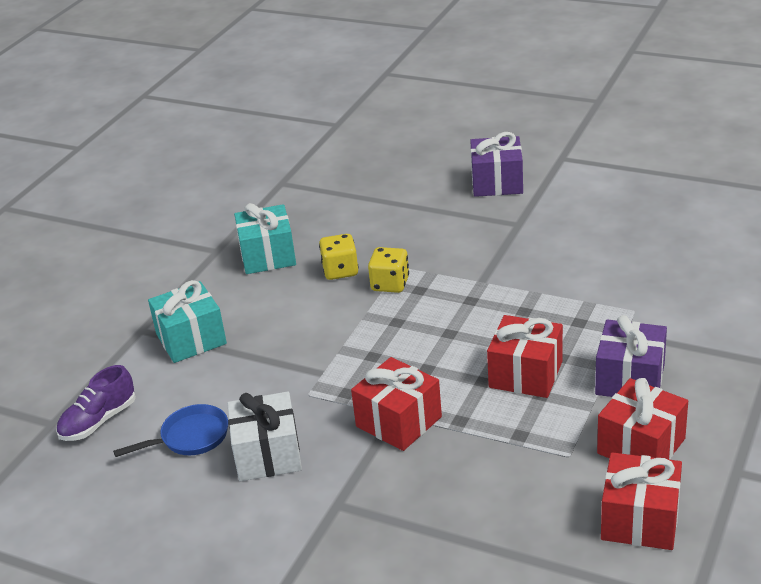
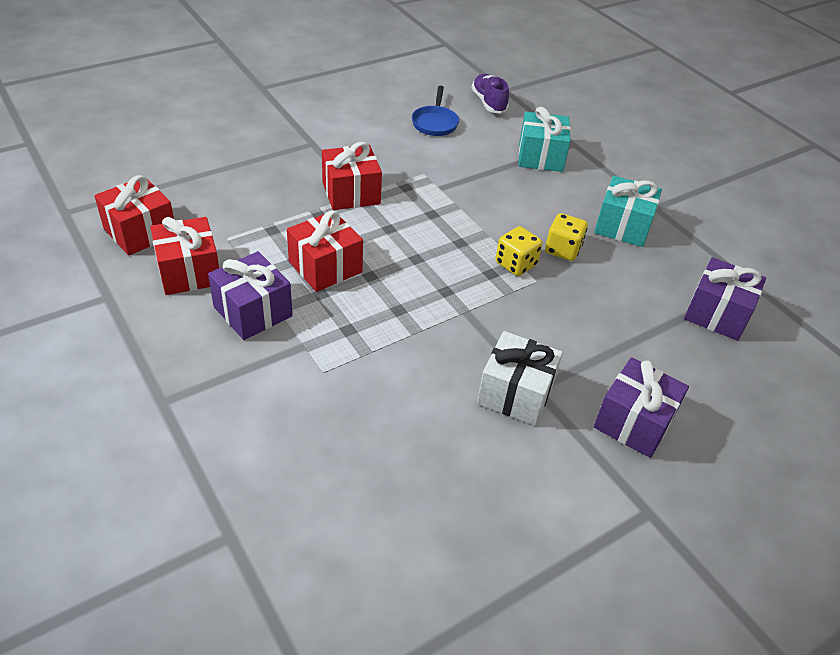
camera: 115 degrees right, 10 degrees up
white gift [227,392,302,481] -> white gift moved to [477,331,563,426]
none -> purple gift [684,257,766,341]

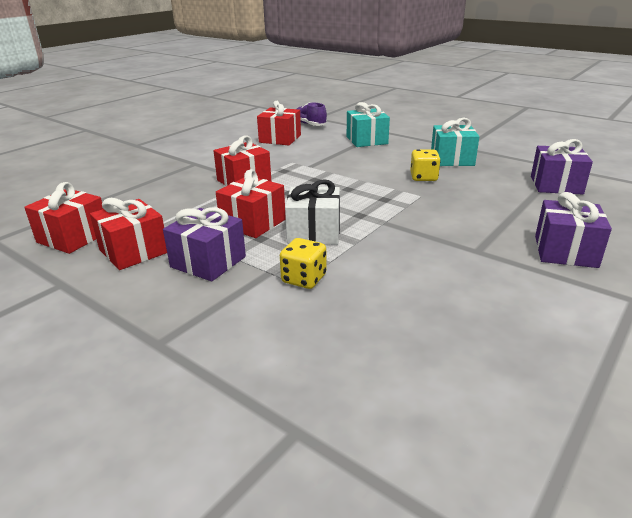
camera: 15 degrees left, 15 degrees down
blue pan [412,86,459,136] -> red gift [257,101,301,145]
white gift [477,331,563,426] -> white gift moved to [285,179,340,245]
yellow dice [495,226,543,276] -> yellow dice moved to [280,238,327,289]

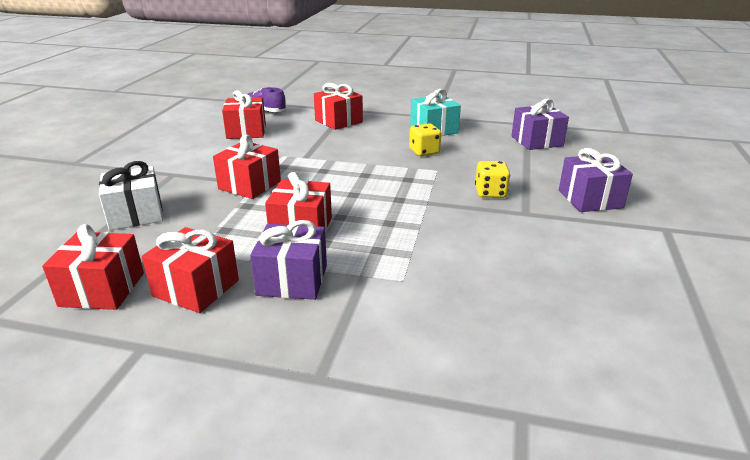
camera: 25 degrees left, 0 degrees up
yellow dice [280,238,327,289] -> yellow dice moved to [475,161,510,198]
white gift [285,179,340,245] -> white gift moved to [99,161,163,230]
turquoise gift [347,102,390,147] -> red gift [314,83,363,130]

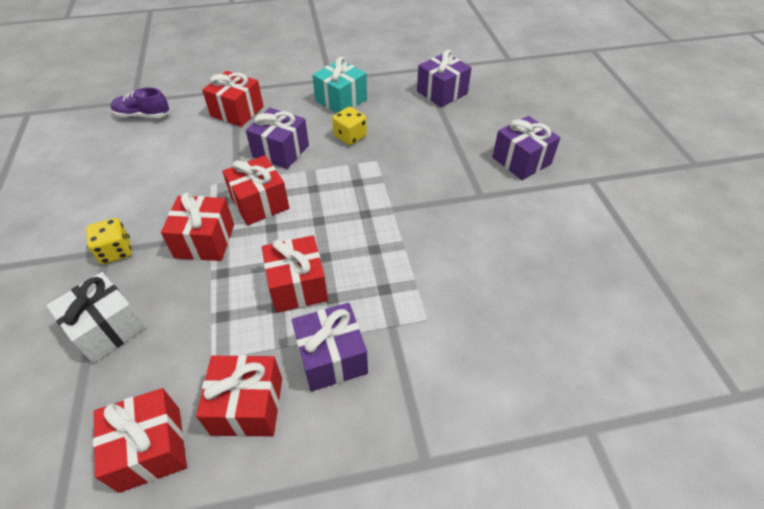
camera: 25 degrees left, 20 degrees up
red gift [222,90,266,139] -> red gift moved to [222,155,289,225]
yellow dice [475,161,510,198] -> yellow dice moved to [86,218,132,264]
none -> purple gift [246,108,309,169]

